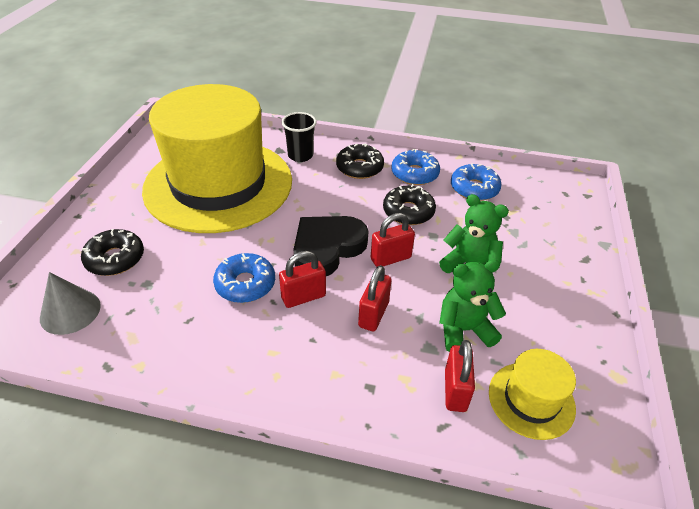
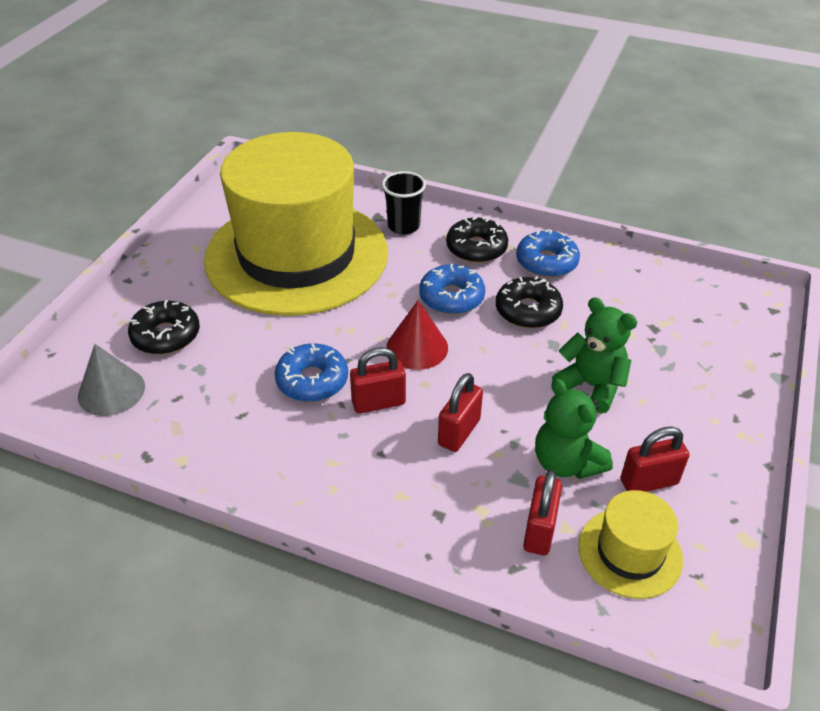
camera: 10 degrees right, 0 degrees up
black heart [293,216,368,276] -> red cone [386,300,448,370]
red padlock [371,213,415,267] -> red padlock moved to [621,426,690,492]
green teddy bear [439,259,506,352] -> green teddy bear turned 120 degrees counterclockwise [535,378,613,479]
blue donut [451,163,502,201] -> blue donut moved to [419,264,485,314]

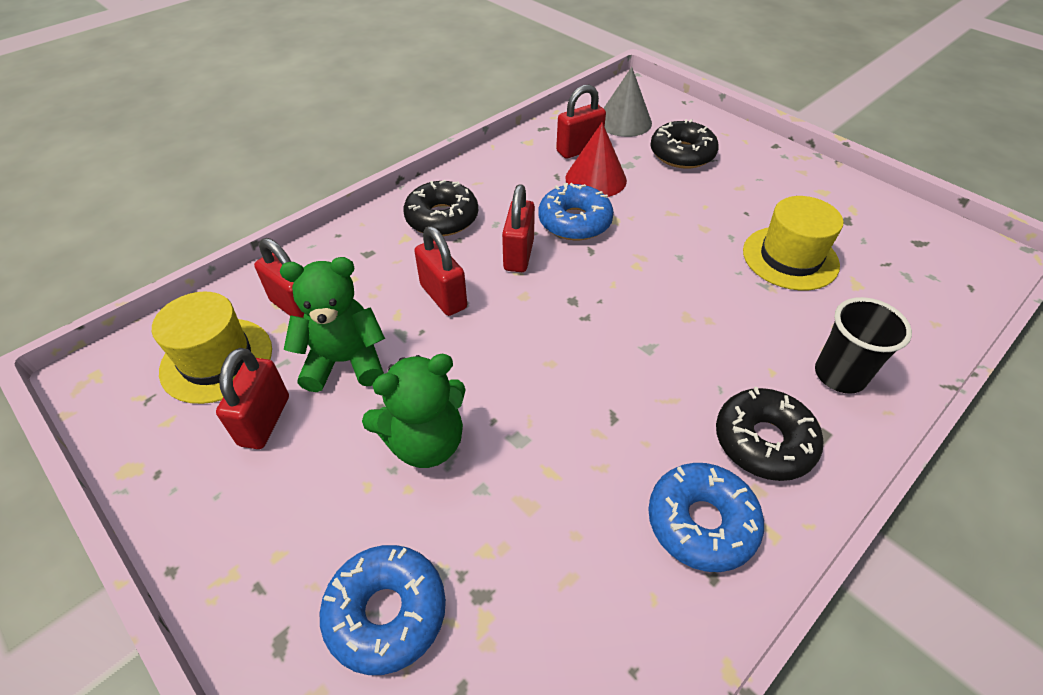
camera: 115 degrees right, 5 degrees up
yellow hat [204,132,388,316] -> yellow hat [743,196,843,291], size x0.41
red cone [386,300,448,370] -> red cone moved to [566,122,627,197]
blue donut [419,264,485,314] -> blue donut moved to [320,545,446,675]
black donut [496,276,563,328] -> black donut moved to [403,180,478,236]
none -> red padlock [556,85,606,159]

